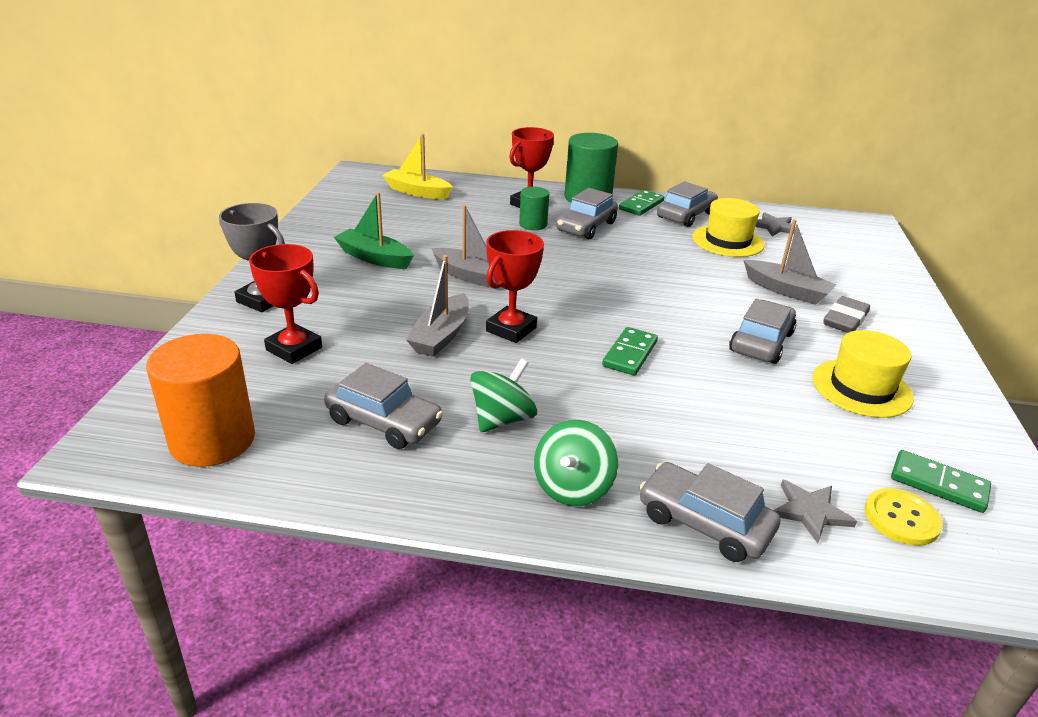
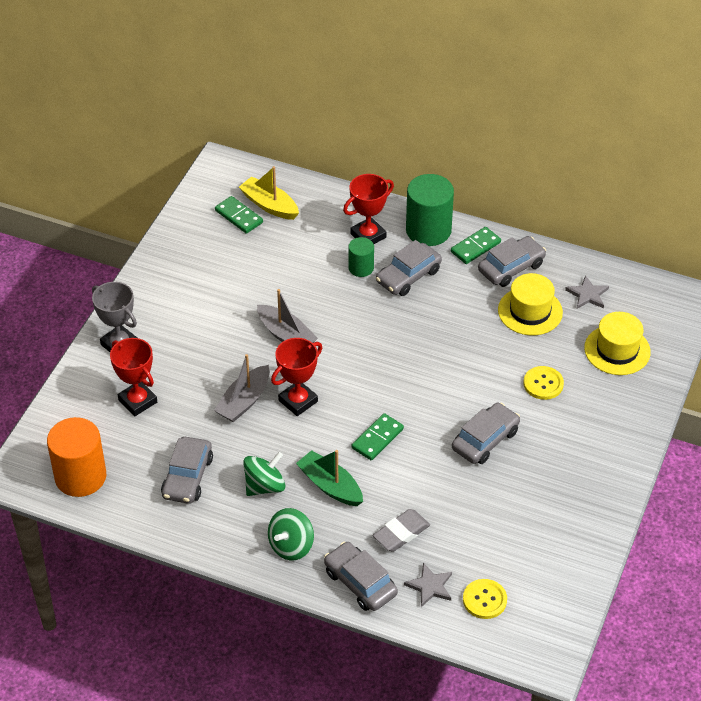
camera: 15 degrees right, 15 degrees up
grey car [324,363,443,449] -> grey car turned 60 degrees clockwise [161,437,213,504]
green boat [334,192,414,269] -> green boat moved to [296,450,363,506]
grey boat [744,219,837,305] -> yellow button [523,366,564,400]
yellow hat [812,330,914,418] -> yellow hat moved to [584,312,651,375]
grey eraser [824,296,870,333] -> grey eraser moved to [373,509,430,552]
green domino [891,450,991,513] -> green domino moved to [215,196,263,234]

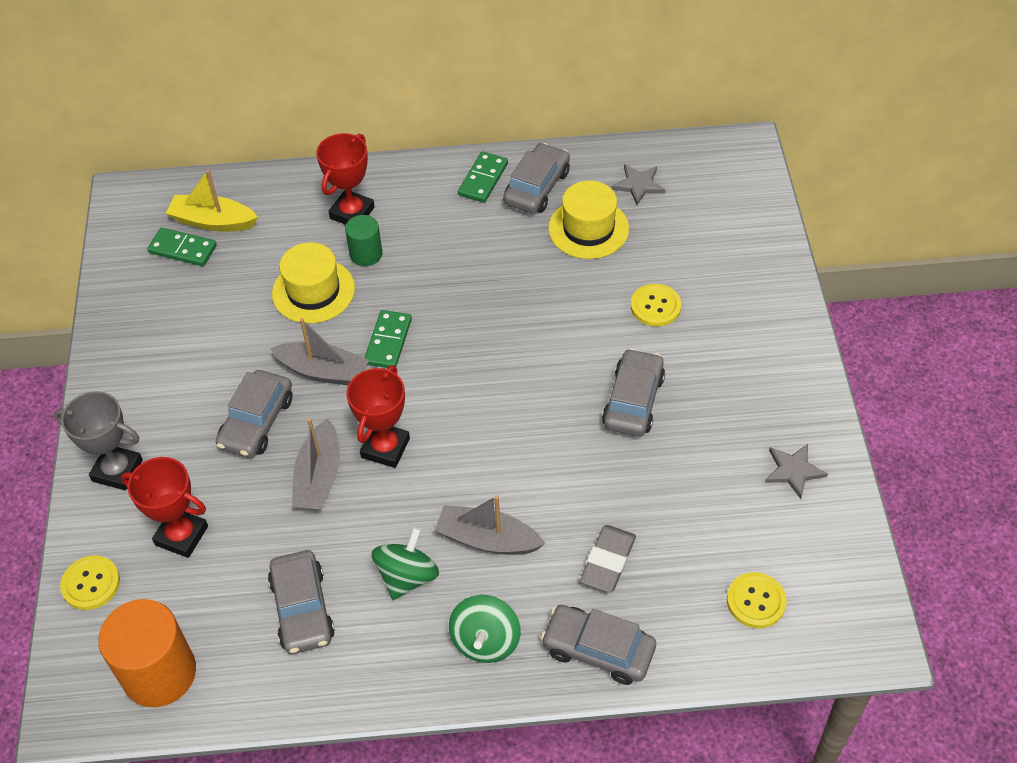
camera: 25 degrees left, 5 degrees up
green boat [296,450,363,506] -> grey boat [434,495,546,555]
green domino [352,413,404,460] -> green domino moved to [364,310,412,368]
grey car [376,240,442,296] -> grey car moved to [216,370,293,458]
grey star [404,563,452,607] -> grey star moved to [765,444,828,499]
green cylinder [406,174,454,246] -> none
yellow hat [584,312,651,375] -> yellow hat moved to [272,242,355,323]
none -> yellow button [60,555,120,610]

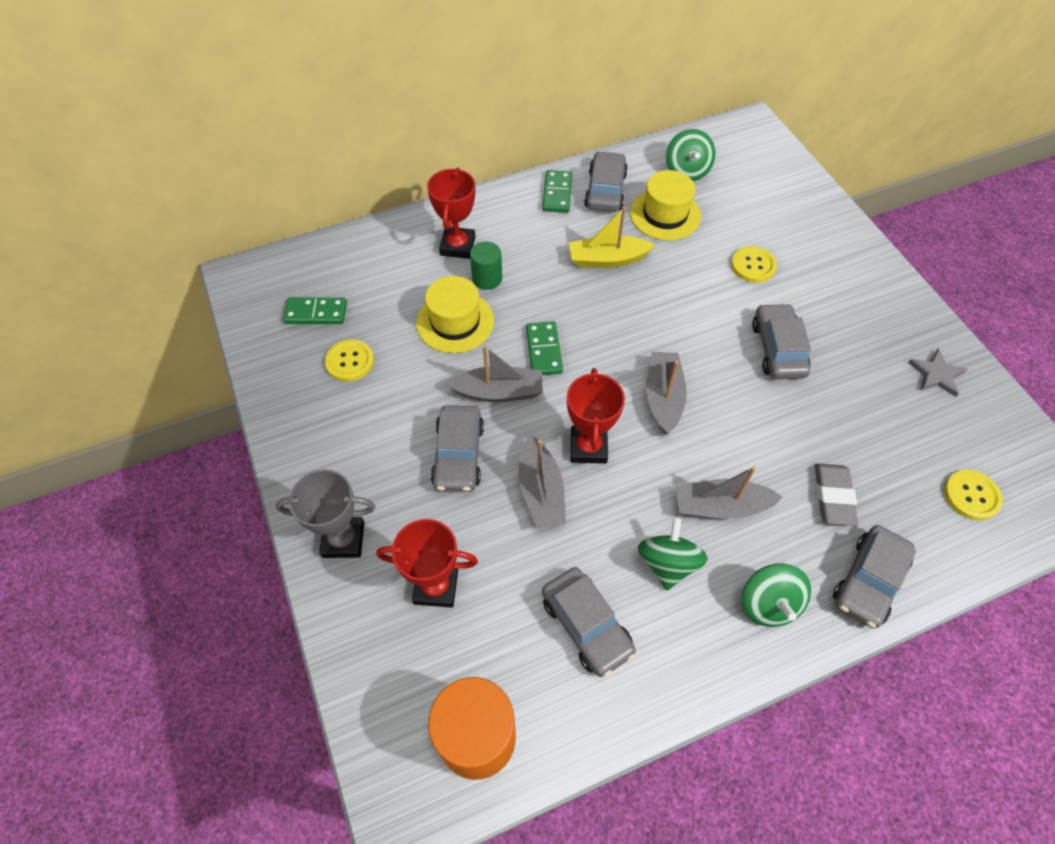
camera: 20 degrees left, 5 degrees up
yellow button [60,555,120,610] -> yellow button moved to [325,339,374,382]
yellow boat [166,170,258,231] -> yellow boat moved to [569,206,655,268]
grey car [541,605,656,685] -> grey car turned 60 degrees counterclockwise [833,525,916,629]
grey star [612,164,666,205] -> green spinning top [666,129,715,181]
none -> grey boat [646,352,687,435]

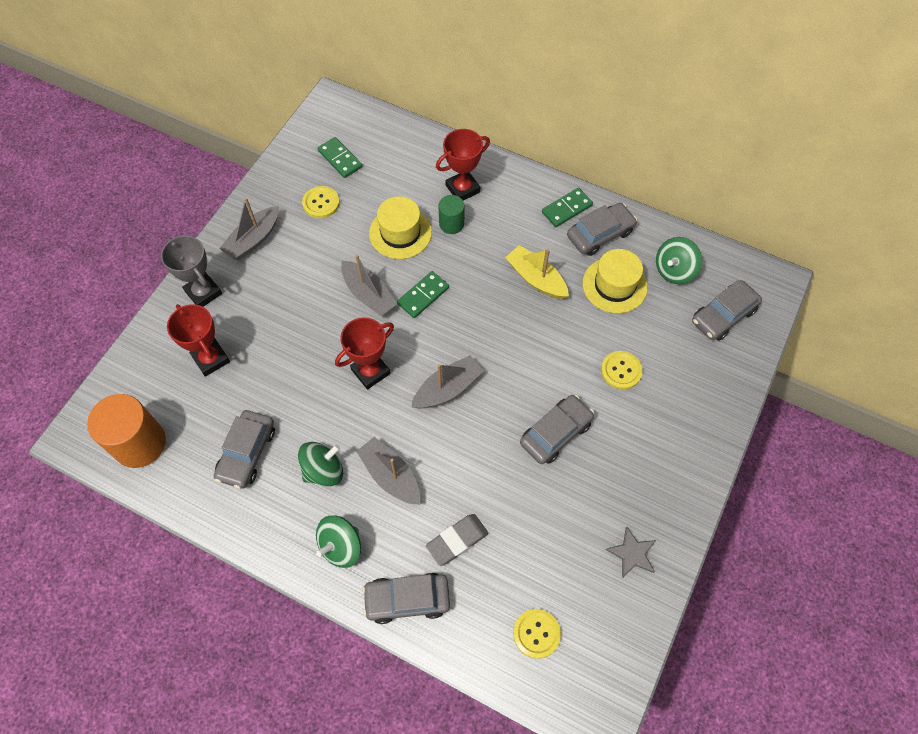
camera: 50 degrees right, 5 degrees up
grey car [431,405,484,492] -> grey car moved to [692,280,762,341]
grey boat [518,435,566,529] -> grey boat moved to [219,197,279,260]

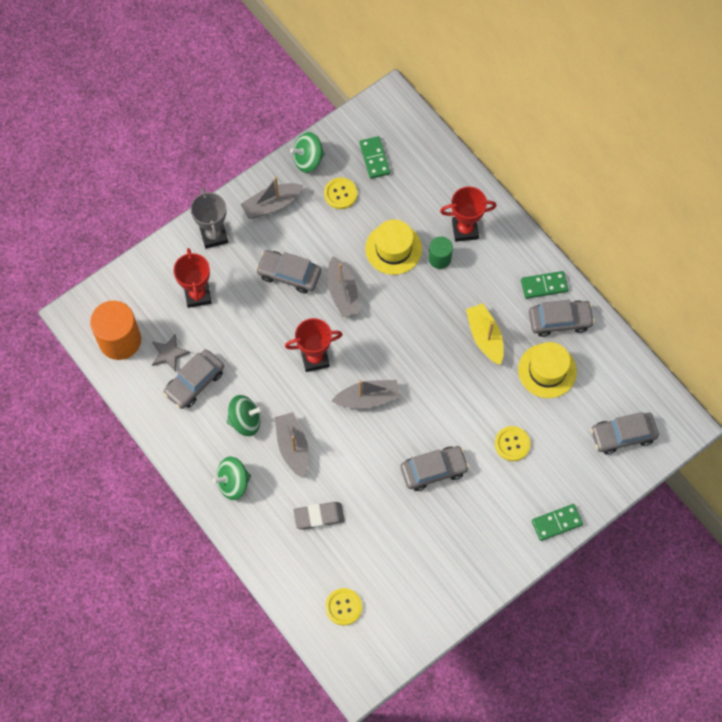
camera: 25 degrees right, 5 degrees up
grey car [362,573,450,624] -> grey car moved to [256,250,321,294]
green domino [397,271,449,318] -> green domino moved to [532,504,583,541]
grey star [606,526,656,578] -> grey star moved to [152,334,190,372]
green spinning top [656,237,702,284] -> green spinning top moved to [290,132,325,173]

